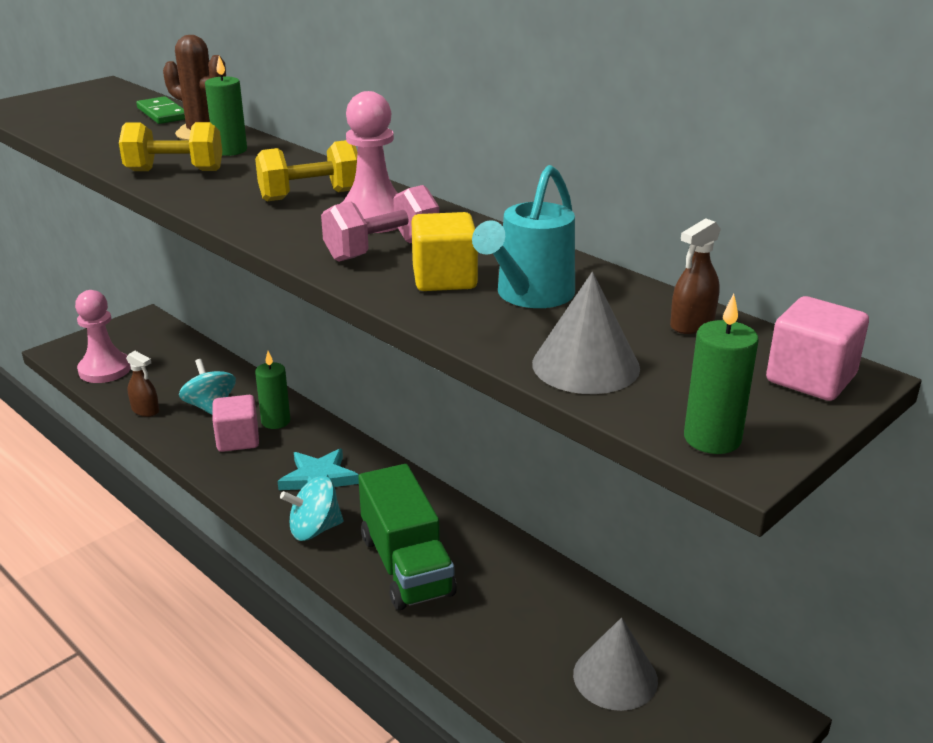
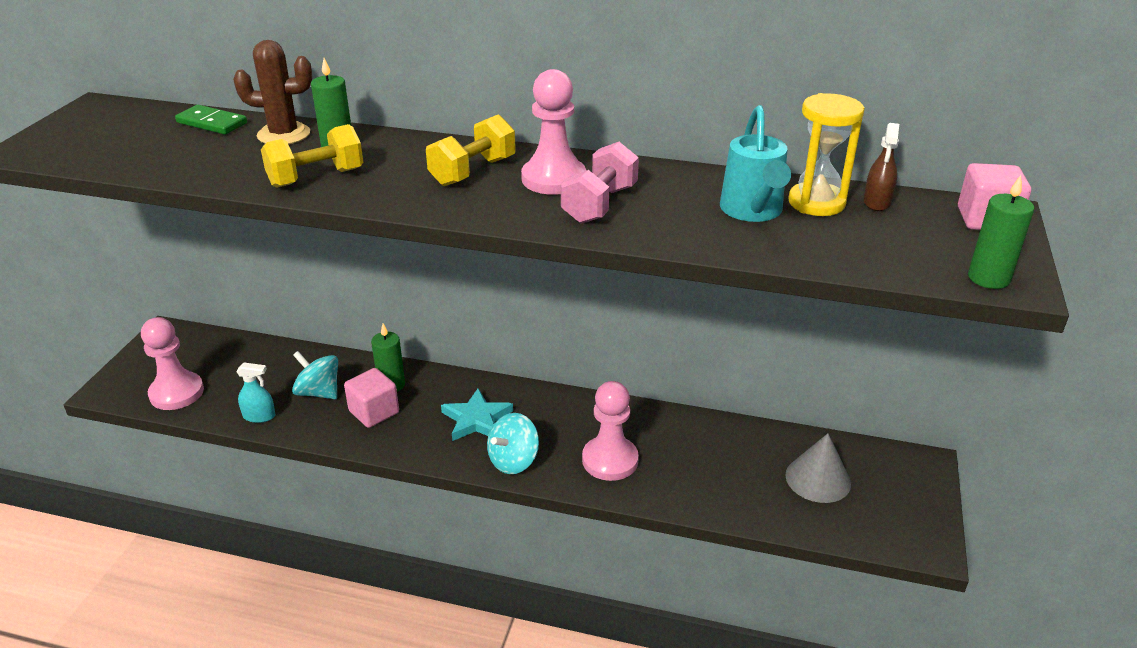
camera: 30 degrees left, 5 degrees up
brown spray bottle [126,351,159,417] -> turquoise spray bottle [236,362,275,423]
green truck [358,464,457,610] -> pink pawn [582,381,639,481]
yellow cube [411,212,478,291] -> none
grey cone [532,272,640,394] -> none
none -> yellow hourglass [788,93,865,216]

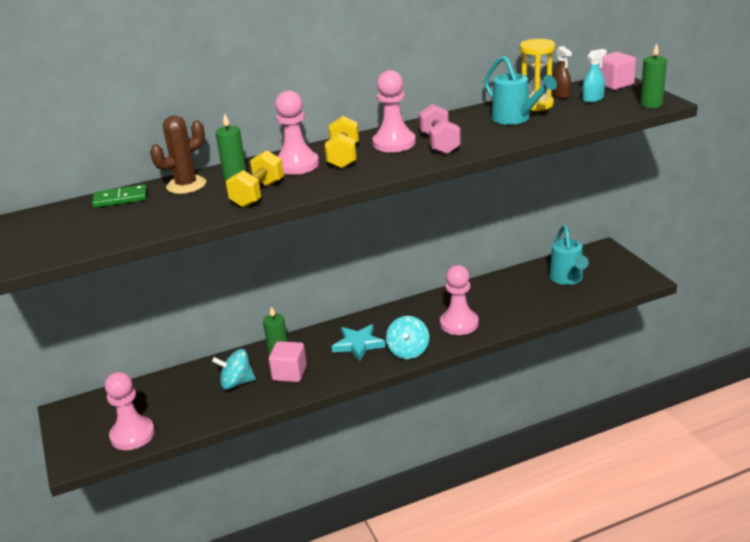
camera: 35 degrees left, 5 degrees down
turquoise spray bottle [236,362,275,423] -> turquoise spray bottle moved to [582,49,607,103]
grey cone [785,433,851,503] -> turquoise watering can [549,225,589,285]
none -> pink pawn [275,90,319,175]

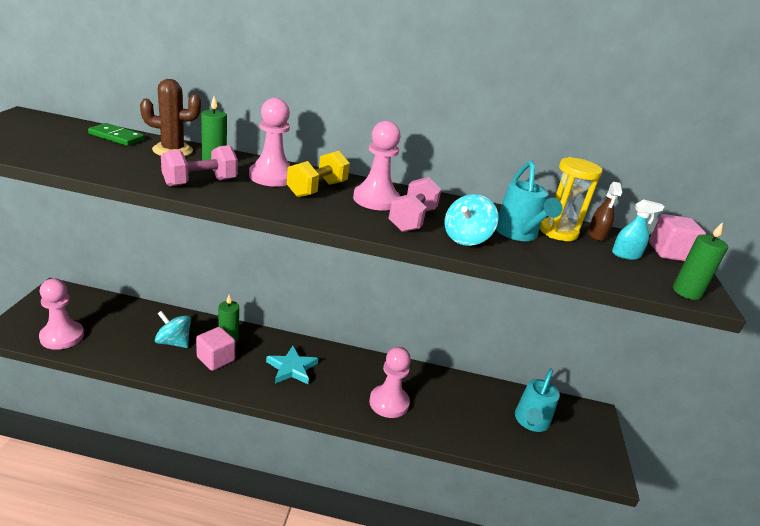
camera: 25 degrees right, 0 degrees up
yellow dumbbell [226,150,284,208] -> pink dumbbell [161,145,238,186]
turquoise spinning top [386,316,429,359] -> turquoise spinning top moved to [444,194,499,246]

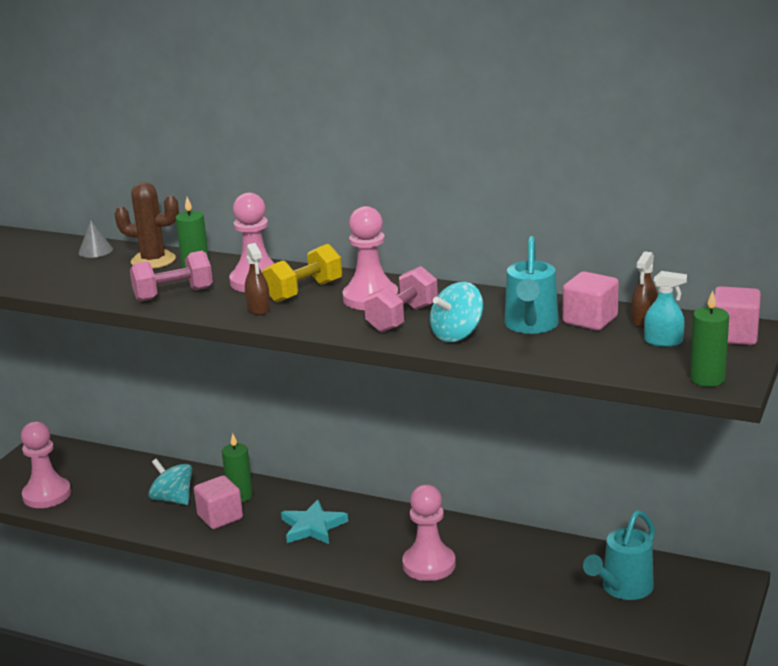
camera: 20 degrees right, 5 degrees down
green domino [88,123,144,146] -> grey cone [78,221,113,258]
yellow hourglass [540,157,602,241] -> pink cube [563,271,619,331]
none -> brown spray bottle [245,243,270,315]

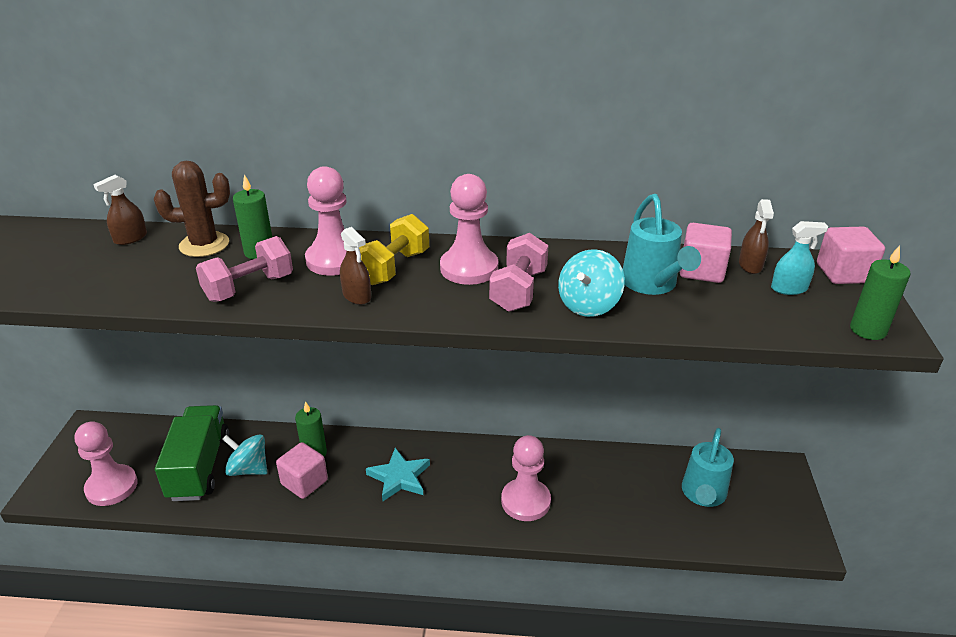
camera: 20 degrees left, 10 degrees up
grey cone [78,221,113,258] -> brown spray bottle [93,175,147,245]
none -> green truck [155,405,229,501]

